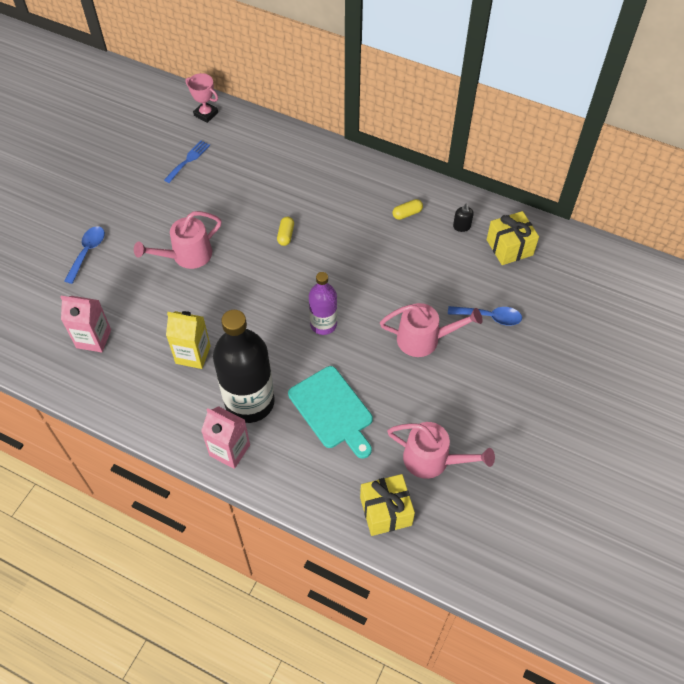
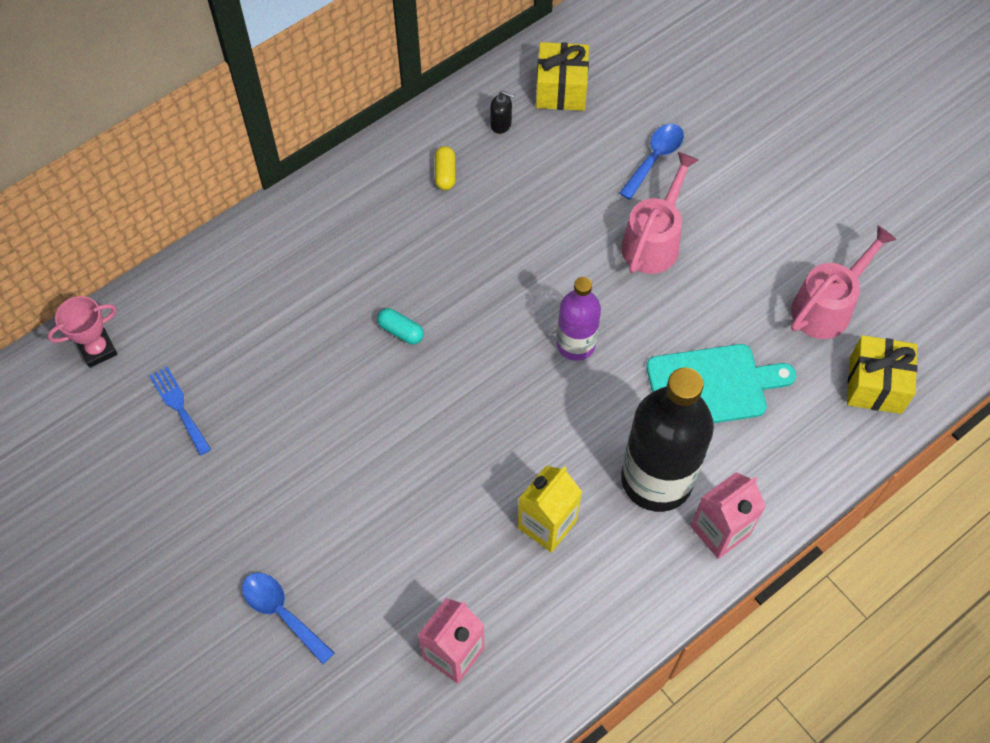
camera: 65 degrees left, 5 degrees up
pink watering can [134,211,222,269] -> none
yellow capsule [277,217,294,246] -> turquoise capsule [377,308,424,344]

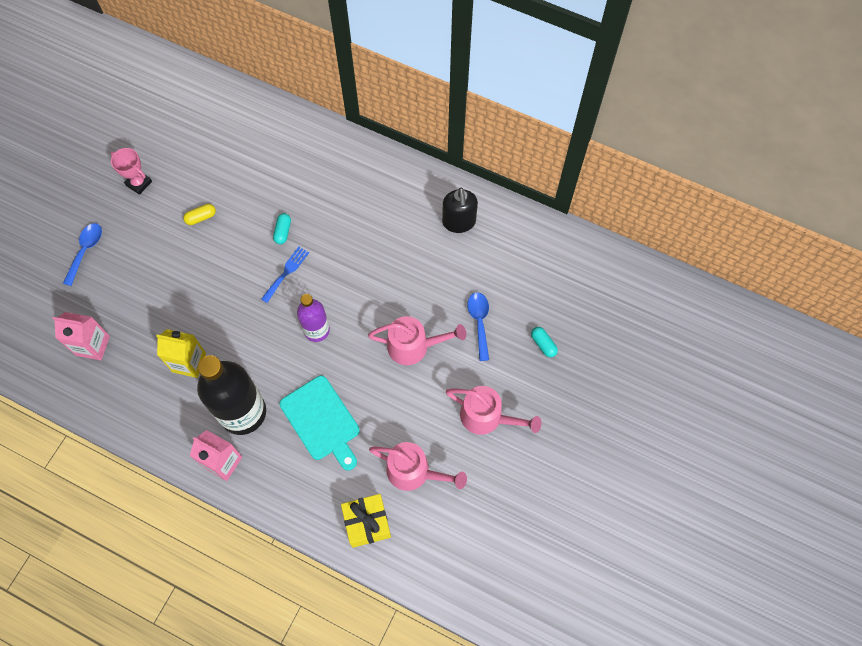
camera: 65 degrees right, 5 degrees up
pink trophy [47,296,118,368] -> pink trophy moved to [110,148,152,195]
blue fork [150,366,211,456] -> blue fork moved to [261,247,309,303]
yellow capsule [435,146,456,190] -> yellow capsule moved to [183,204,216,225]
black soap dispenser [490,91,515,134] -> black soap dispenser [442,188,478,233], size x1.88
yellow gift [536,42,589,111] -> none
blue spoon [619,124,684,200] -> blue spoon turned 105 degrees counterclockwise [467,292,489,361]
none -> pink watering can [446,386,542,435]
none -> turquoise capsule [531,327,558,357]

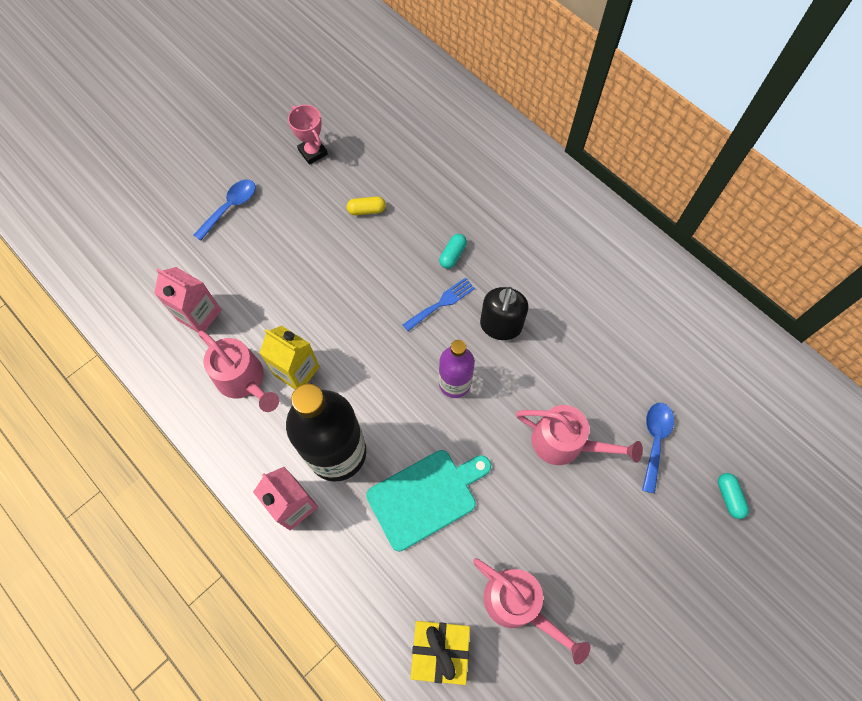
camera: 20 degrees right, 0 degrees up
turquoise cutting board [279,376,360,470] -> turquoise cutting board turned 105 degrees counterclockwise [366,450,491,551]
black soap dispenser [442,188,478,233] -> black soap dispenser moved to [480,287,528,340]
pink watering can [446,386,542,435] -> pink watering can moved to [198,331,279,412]

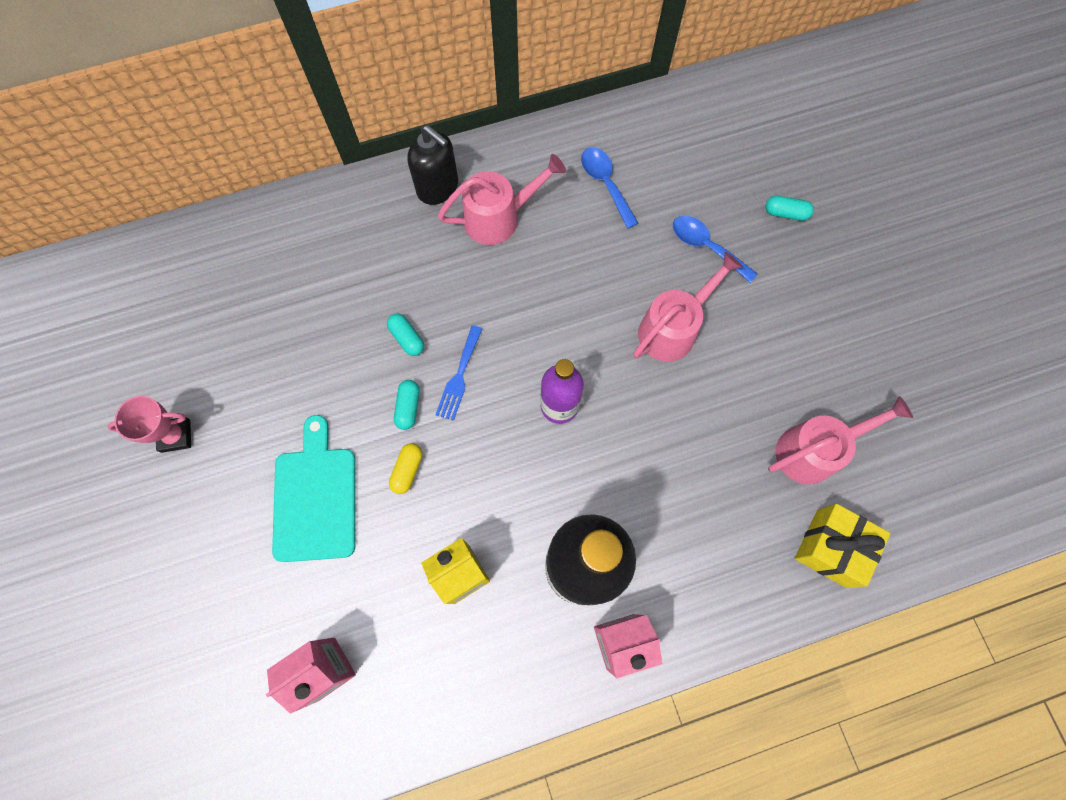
camera: 65 degrees left, 5 degrees up
blue spoon [193,180,256,241] -> blue spoon moved to [581,147,638,229]
pink watering can [198,331,279,412] -> pink watering can moved to [438,154,566,245]
yellow capsule [347,197,386,215] -> yellow capsule moved to [389,443,422,494]
turquoise cutting board [366,450,491,551] -> turquoise cutting board moved to [272,415,356,562]
blue fork [402,277,475,331] -> blue fork turned 150 degrees counterclockwise [435,325,482,421]
black soap dispenser [480,287,528,340] -> black soap dispenser moved to [407,125,458,205]
none -> turquoise capsule [394,380,419,430]

